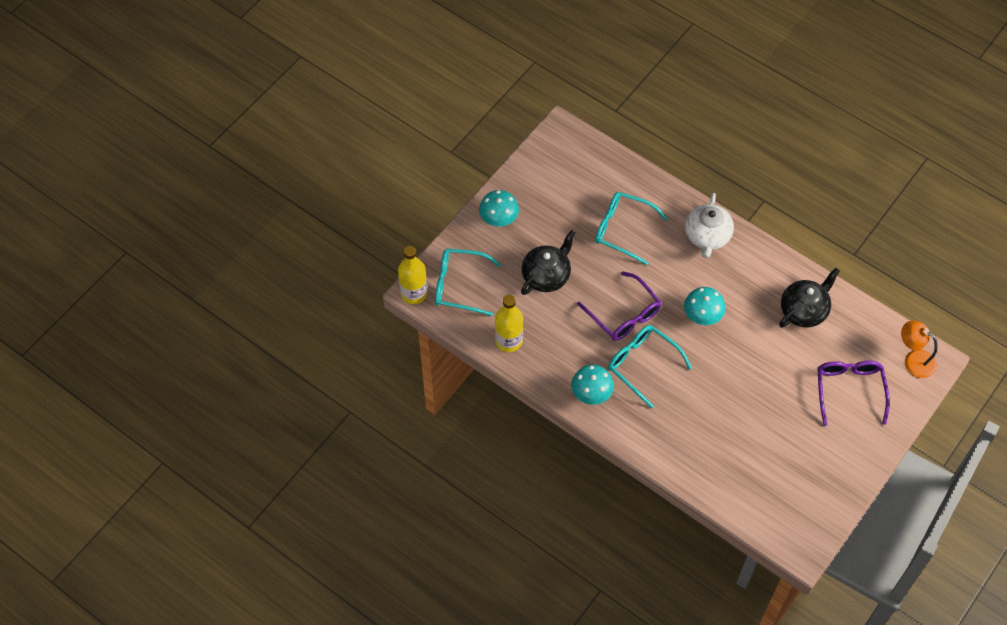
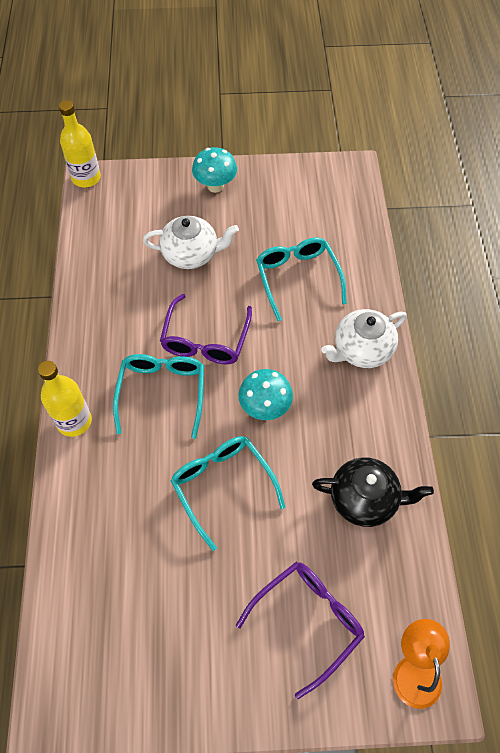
camera: 50 degrees right, 0 degrees up
turquoise glasses [435,249,502,316] -> turquoise glasses moved to [170,436,285,551]
yellow bottle [495,295,523,352] -> yellow bottle moved to [38,361,92,437]
black teapot [521,230,575,295] -> white teapot [143,216,239,269]
turquoise mushroom [571,365,614,405] -> none

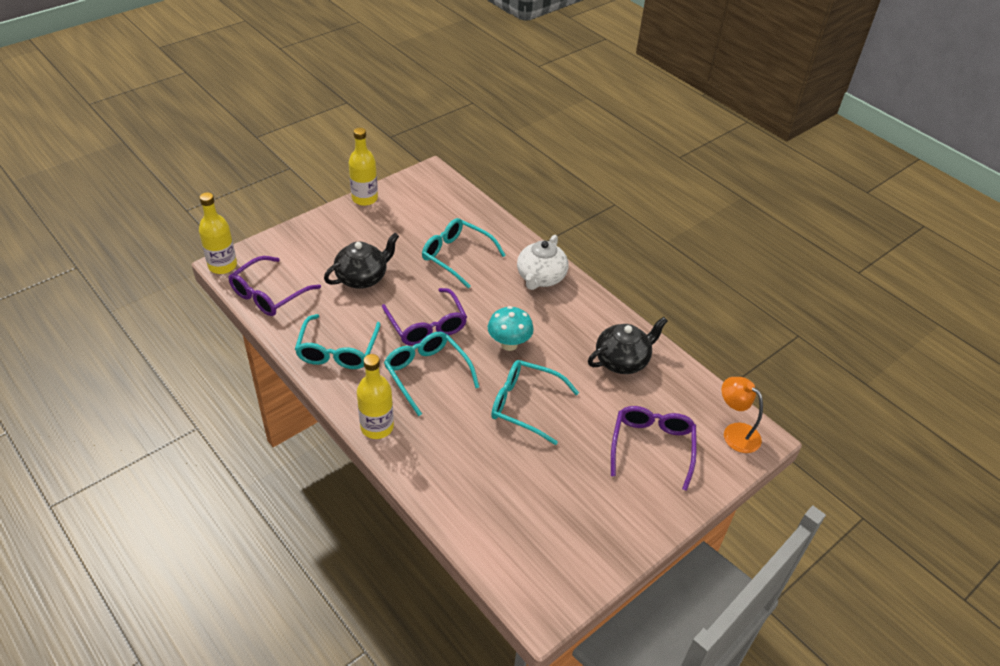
camera: 40 degrees left, 15 degrees down
white teapot [143,216,239,269] -> black teapot [324,233,399,289]
turquoise mushroom [192,147,237,193] -> none
none -> purple glasses [228,256,321,316]
none -> turquoise glasses [295,314,380,369]
none -> yellow bottle [349,128,378,206]

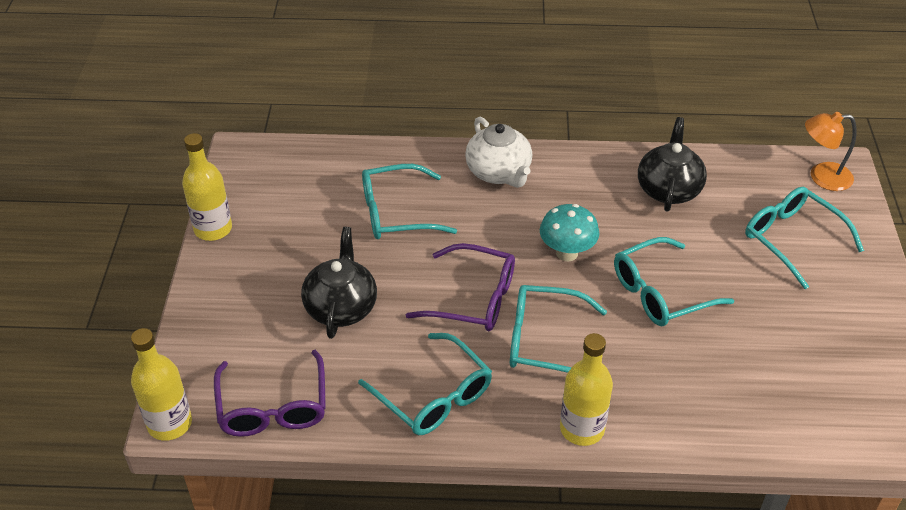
camera: 45 degrees left, 0 degrees up
purple glasses [611,406,697,491] -> turquoise glasses [745,187,864,289]

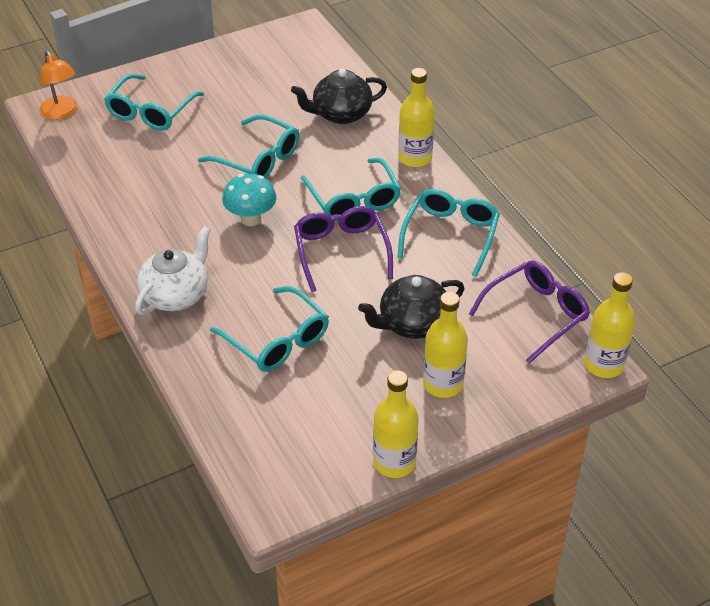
camera: 120 degrees left, 0 degrees up
black teapot [638,117,707,212] -> black teapot moved to [291,69,387,124]
none -> yellow bottle [423,292,468,398]

